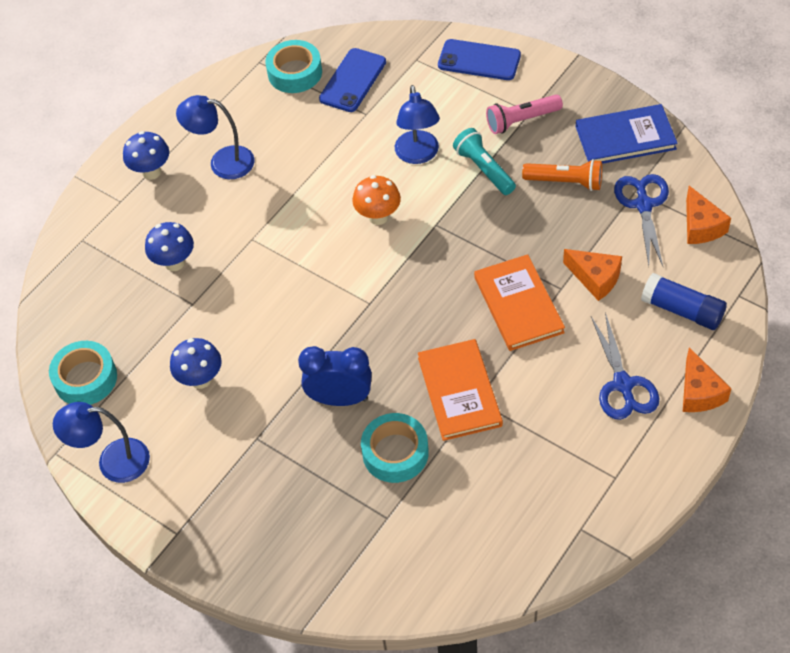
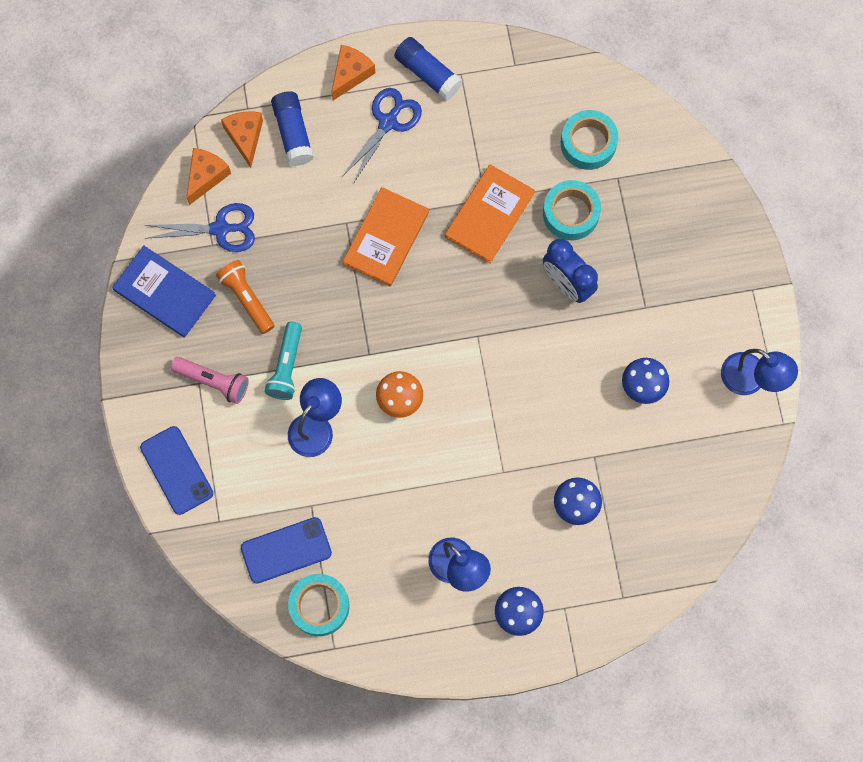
camera: 140 degrees left, 20 degrees up
turquoise tape [49,341,117,405] -> turquoise tape moved to [561,110,618,170]
orange cheese [563,249,622,301] -> orange cheese moved to [221,111,263,168]
blue scissors [614,174,669,266] -> blue scissors turned 135 degrees counterclockwise [145,203,255,252]
none -> blue glue stick [394,37,462,101]

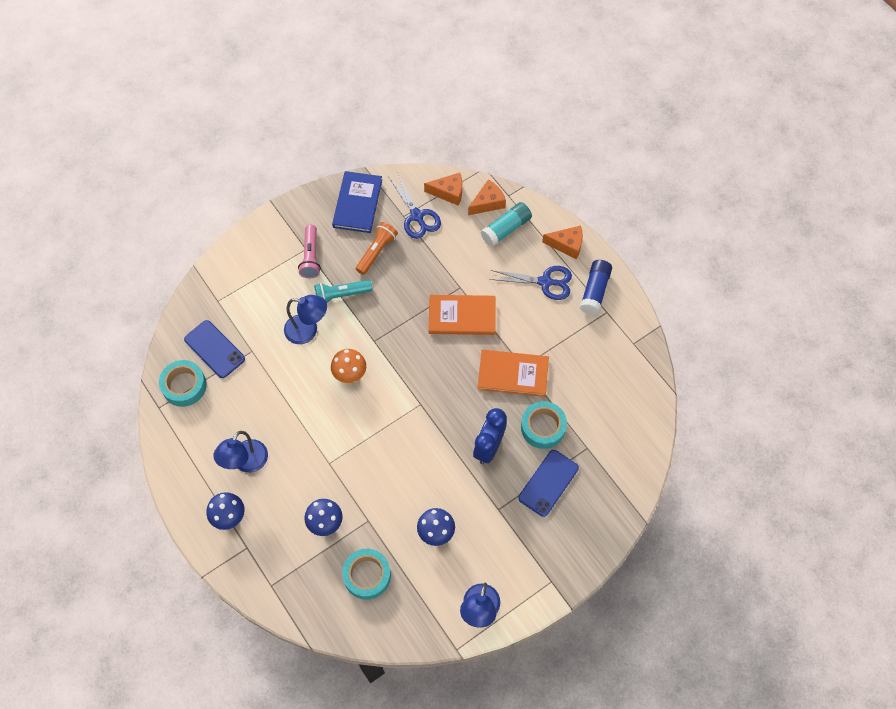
camera: 65 degrees right, 10 degrees down
blue phone [140,426,213,515] -> blue phone moved to [518,450,579,517]
blue glue stick [271,91,314,166] -> turquoise glue stick [481,202,532,247]
turquoise tape [561,110,618,170] -> turquoise tape moved to [342,549,391,600]

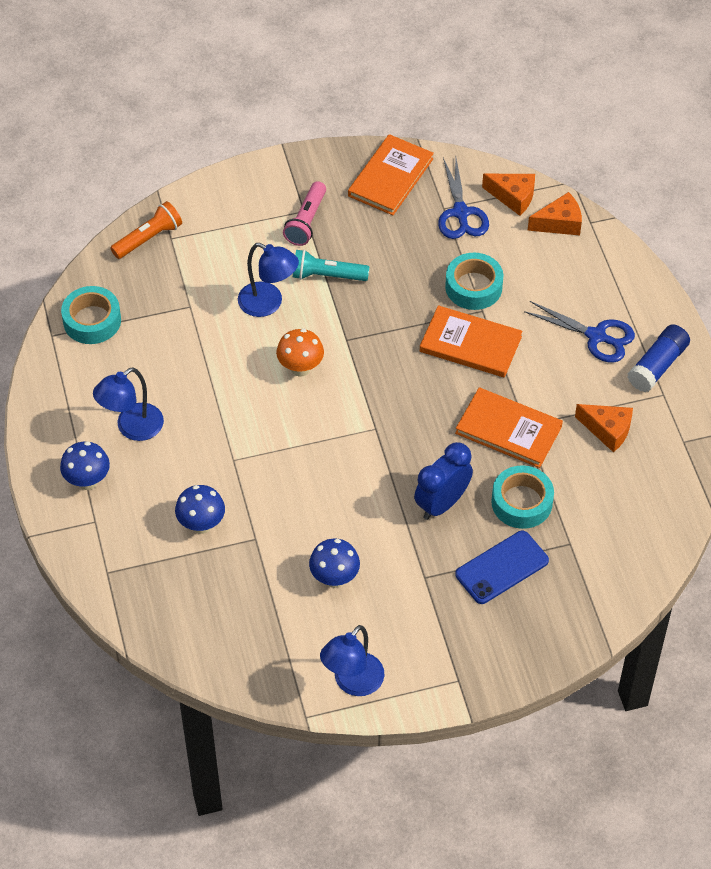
camera: 20 degrees right, 10 degrees down
blue phone [184,320,245,378] -> none
blue book [332,171,382,233] -> orange book [348,134,434,215]
turquoise tape [342,549,391,600] -> turquoise tape moved to [445,253,503,310]
orange flashlight [356,222,398,275] -> orange flashlight moved to [110,201,182,259]
turquoise glue stick [481,202,532,247] -> none
orange cheese [542,226,583,259] -> orange cheese moved to [575,404,633,452]

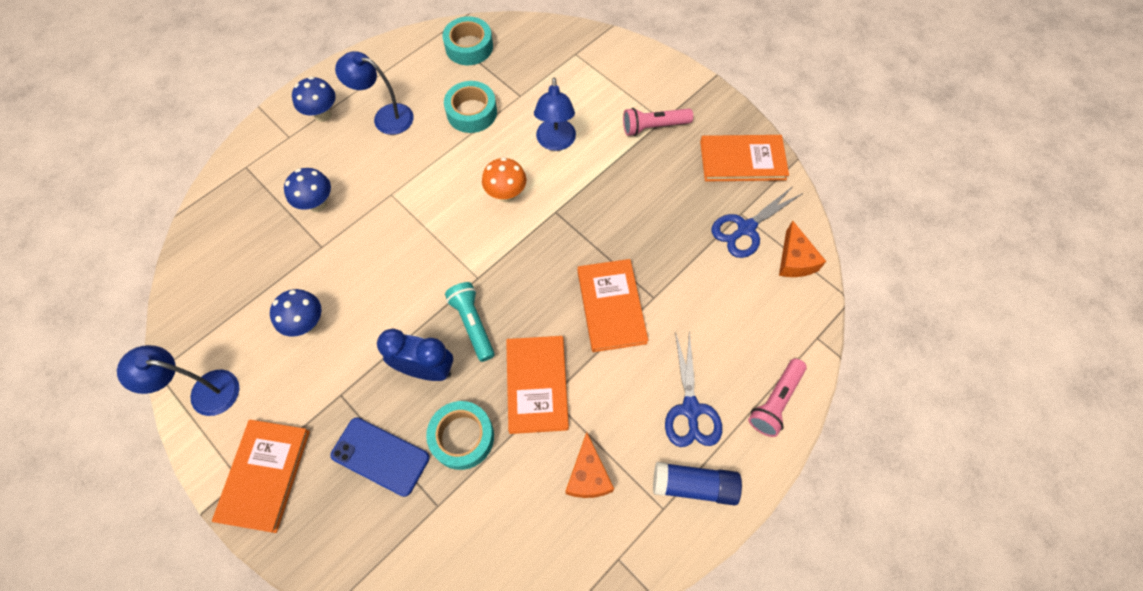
camera: 60 degrees right, 10 degrees up
orange flashlight [110,201,182,259] -> none
turquoise flashlight [293,249,369,281] -> turquoise flashlight moved to [445,282,495,362]
turquoise tape [445,253,503,310] -> turquoise tape moved to [444,81,497,133]
orange cheese [528,192,582,236] -> none
none -> orange book [212,420,310,533]
none -> pink flashlight [748,359,807,437]

